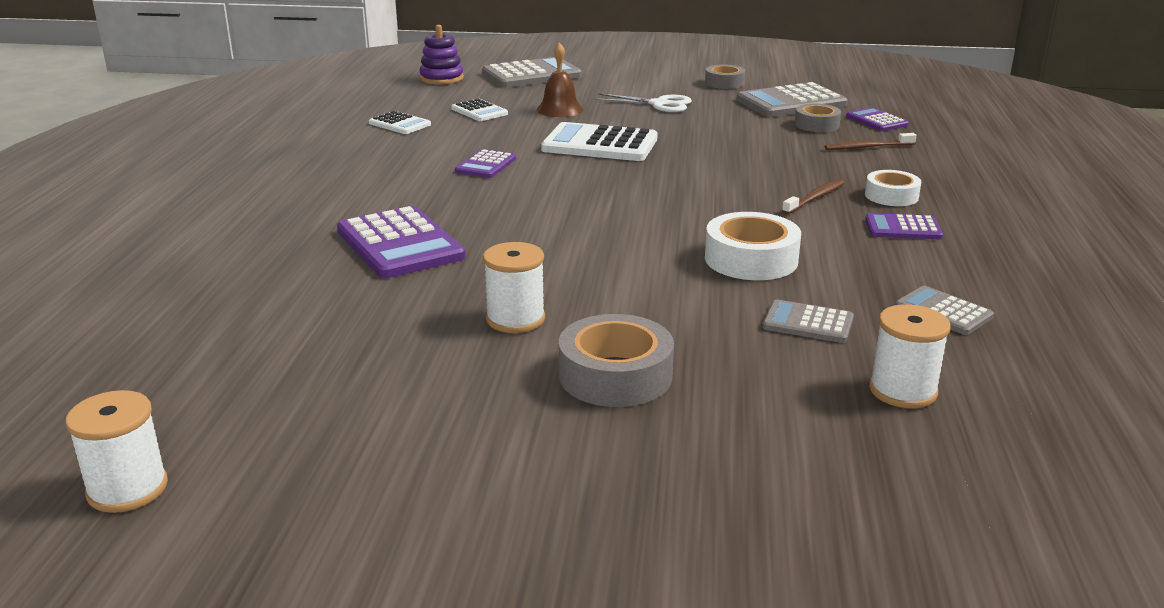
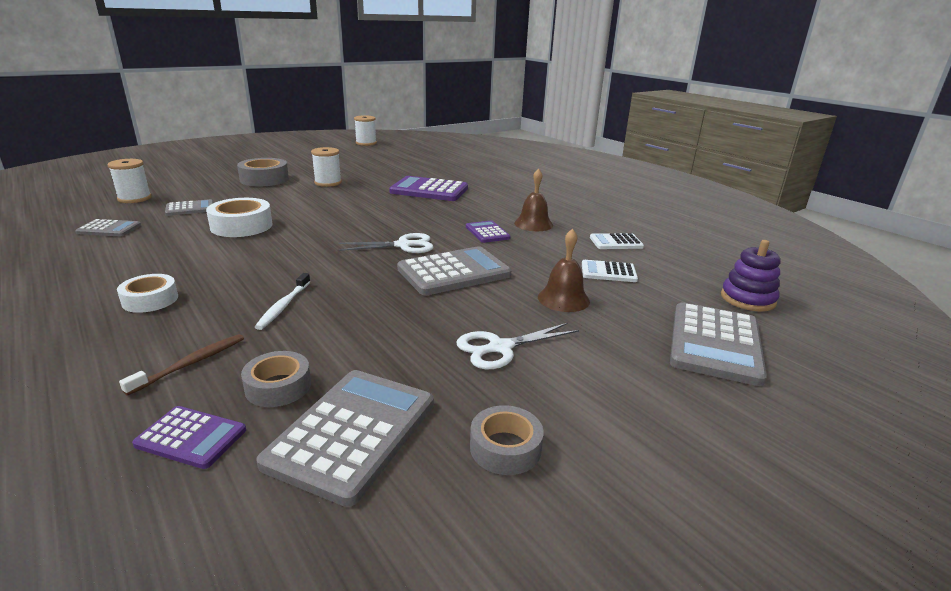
camera: 135 degrees right, 0 degrees up
white calculator [541,122,658,161] -> grey calculator [397,246,511,295]
brown toothbrush [782,179,845,215] -> none
purple calculator [865,213,943,239] -> none
none -> white toothbrush [255,273,311,330]
none -> white scissors [339,233,433,253]
none -> brown bell [514,169,553,231]

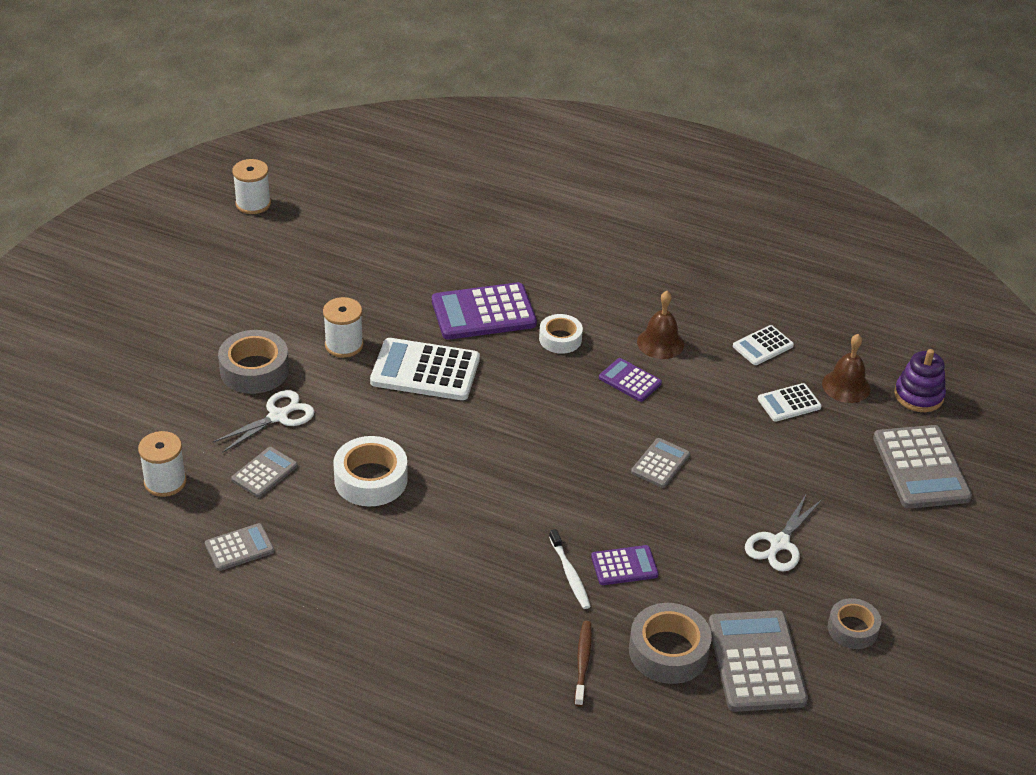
camera: 30 degrees left, 15 degrees up
white tape [117,274,178,313] -> white tape moved to [539,314,583,354]
purple calculator [132,406,246,469] -> purple calculator moved to [591,545,659,585]
grey tape [241,351,311,407] -> grey tape [629,603,712,684], size x1.55
white scissors [339,233,433,253] -> white scissors moved to [212,390,315,453]
grey calculator [397,246,511,295] -> grey calculator [631,438,690,488], size x0.55
brown bell [538,228,590,312] -> brown bell moved to [822,334,871,403]
none -> white calculator [370,338,480,400]

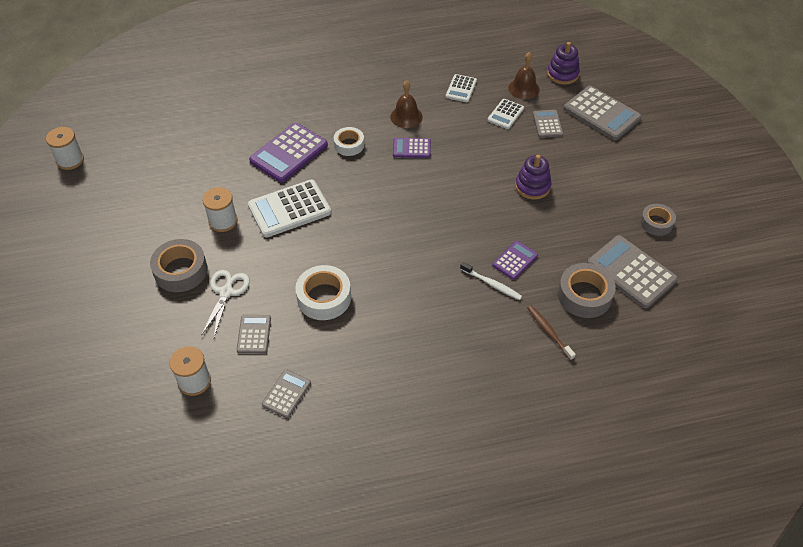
camera: 35 degrees left, 10 degrees up
grey calculator [631,438,690,488] -> grey calculator moved to [533,110,563,138]
white scissors [745,493,822,572] -> none
none -> purple stacking toy [515,155,552,199]

